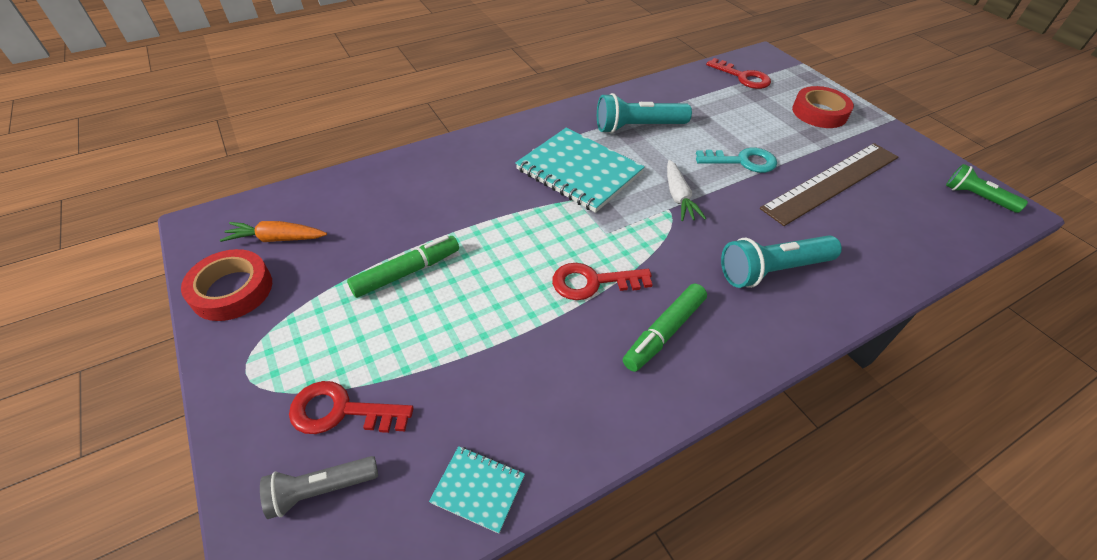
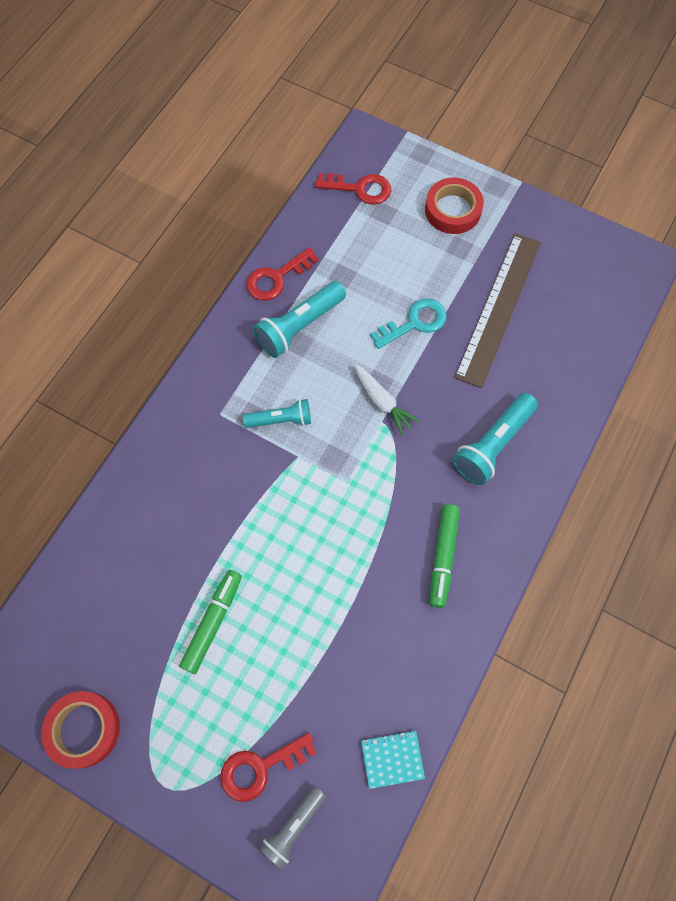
camera: 30 degrees left, 20 degrees up
orange carrot [220,221,327,242] -> none
turquoise notebook [515,128,645,213] -> turquoise flashlight [243,399,311,428]
red key [552,263,653,300] -> red key moved to [246,247,319,301]
green flashlight [946,164,1028,213] -> none

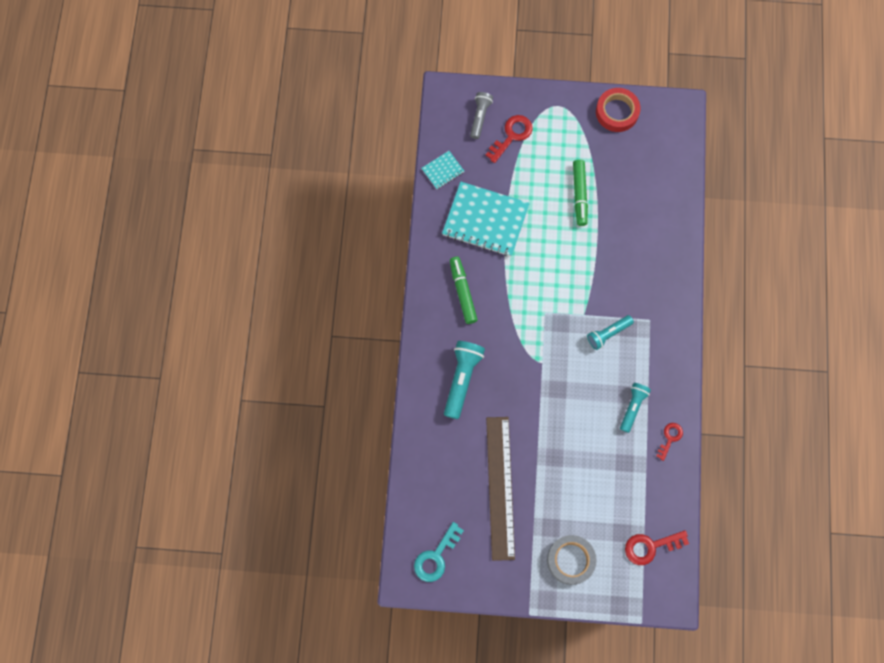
camera: 155 degrees right, 5 degrees up
red key [246,247,319,301] -> red key [656,423,683,461], size x0.64
turquoise flashlight [253,281,346,358] -> turquoise flashlight [620,383,651,433], size x0.64
white carrot [354,364,420,436] -> none
turquoise key [370,298,447,349] -> turquoise key moved to [414,522,464,582]
red tape [425,178,484,234] -> grey tape [547,535,597,585]
none -> turquoise notebook [442,182,530,256]

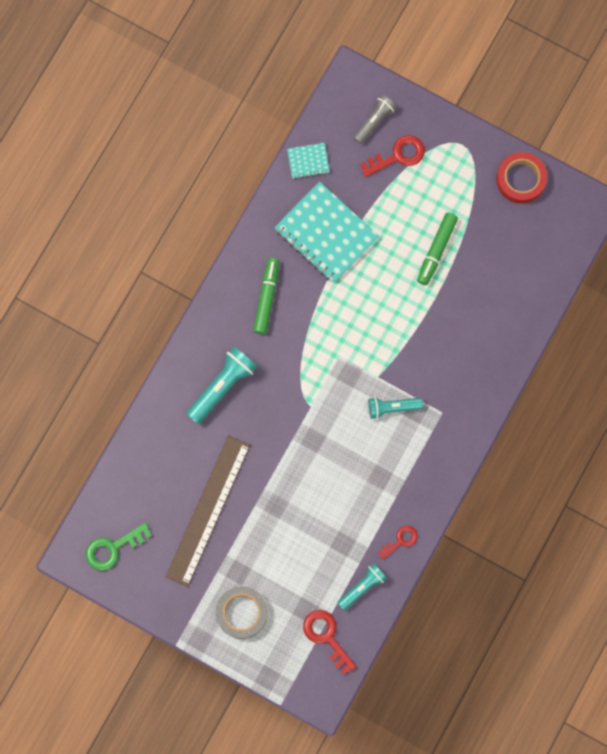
camera: 25 degrees right, 5 degrees up
turquoise key [414,522,464,582] -> green key [86,522,152,571]
turquoise flashlight [620,383,651,433] -> turquoise flashlight moved to [337,563,387,610]
red key [625,530,689,565] -> red key turned 45 degrees clockwise [303,610,356,674]

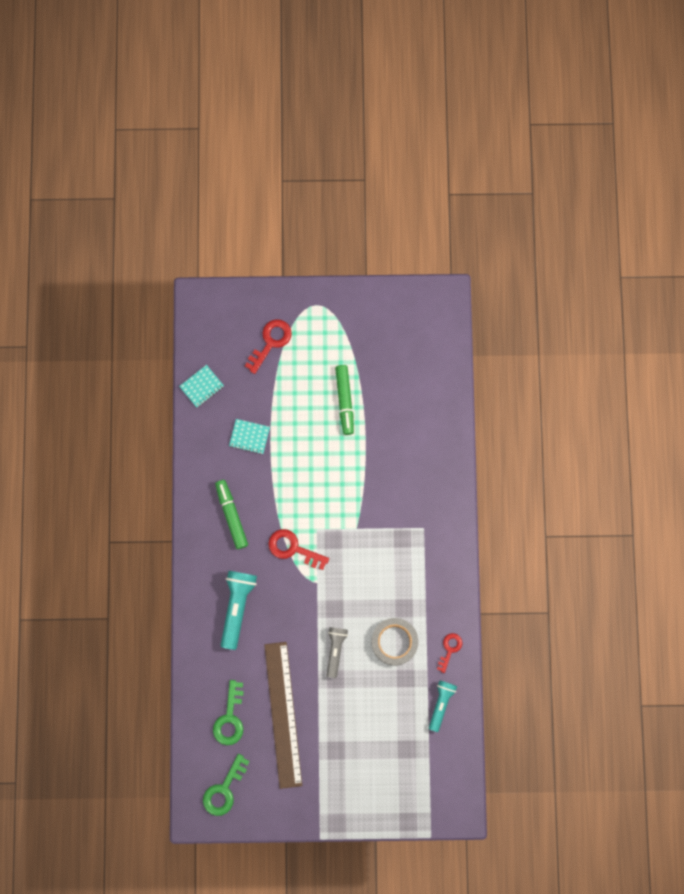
camera: 30 degrees left, 0 degrees up
grey tape [216,586,268,639] -> grey tape moved to [371,618,418,666]
turquoise notebook [274,181,379,283] -> turquoise notebook [229,419,270,454], size x0.47
red key [303,610,356,674] -> red key moved to [268,529,329,570]
grey flashlight [354,95,397,144] -> grey flashlight moved to [327,627,348,678]
turquoise flashlight [368,397,423,419] -> none
red tape [496,152,547,204] -> none
none -> green key [213,680,244,745]

